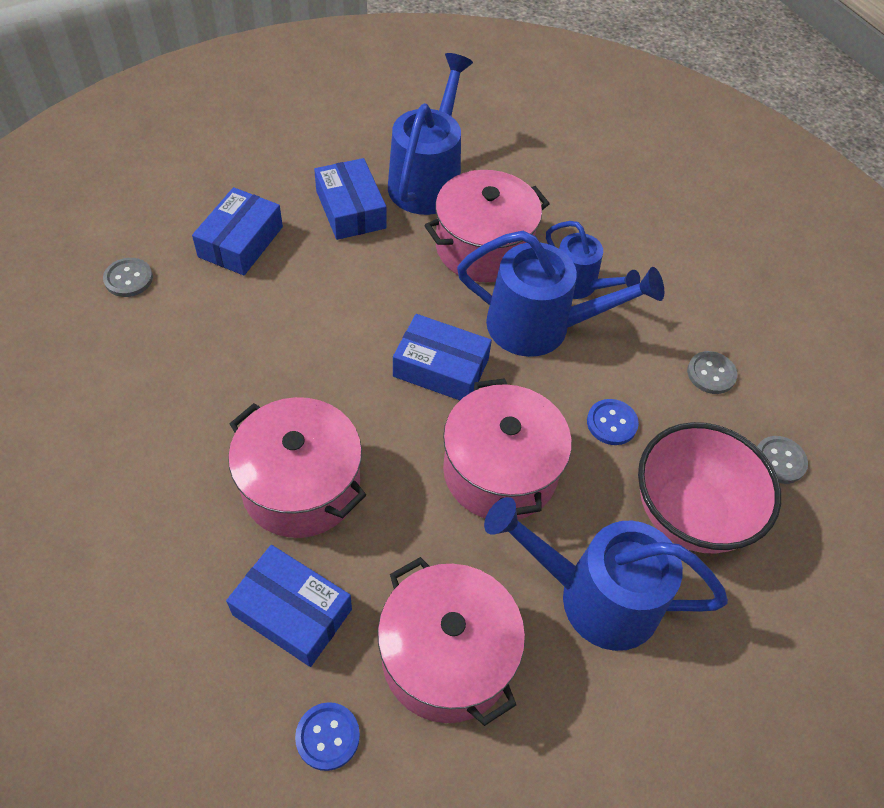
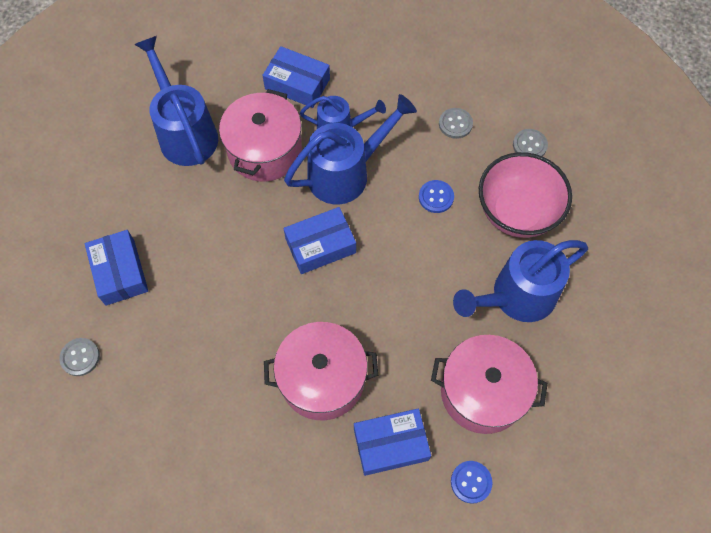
camera: 40 degrees left, 10 degrees up
blue box [314,158,386,240] -> blue box moved to [262,46,330,108]
pink pot [443,378,572,520] -> none

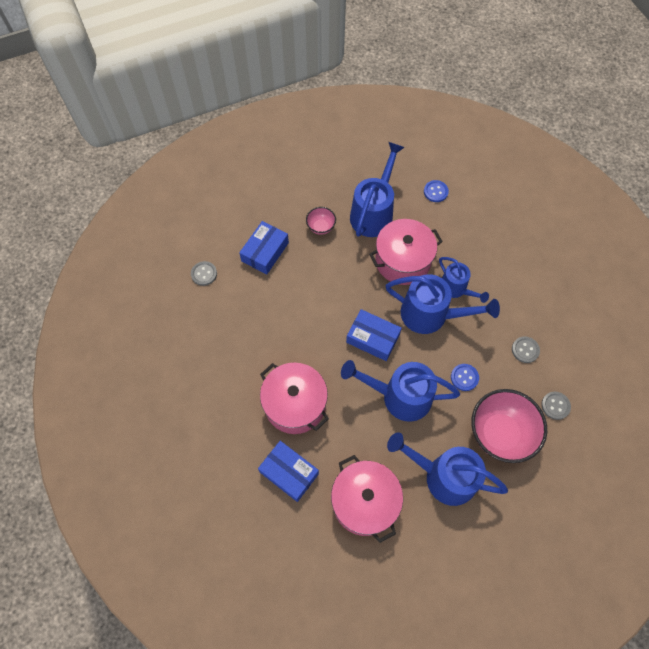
camera: 50 degrees right, 0 degrees up
blue box [262,46,330,108] -> none
blue button [451,461,492,504] -> blue button moved to [424,180,449,202]
none -> pink bowl [306,207,336,235]
none -> blue watering can [341,360,460,422]

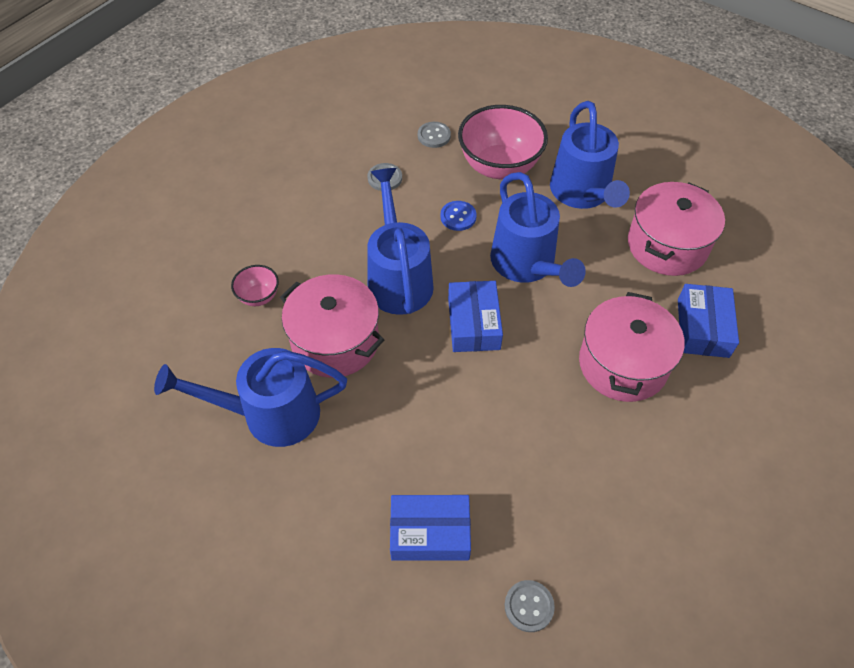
camera: 120 degrees left, 10 degrees down
pink bowl [306,207,336,235] -> pink bowl moved to [231,265,279,306]
blue button [424,180,449,202] -> none
blue watering can [439,257,489,303] -> none

